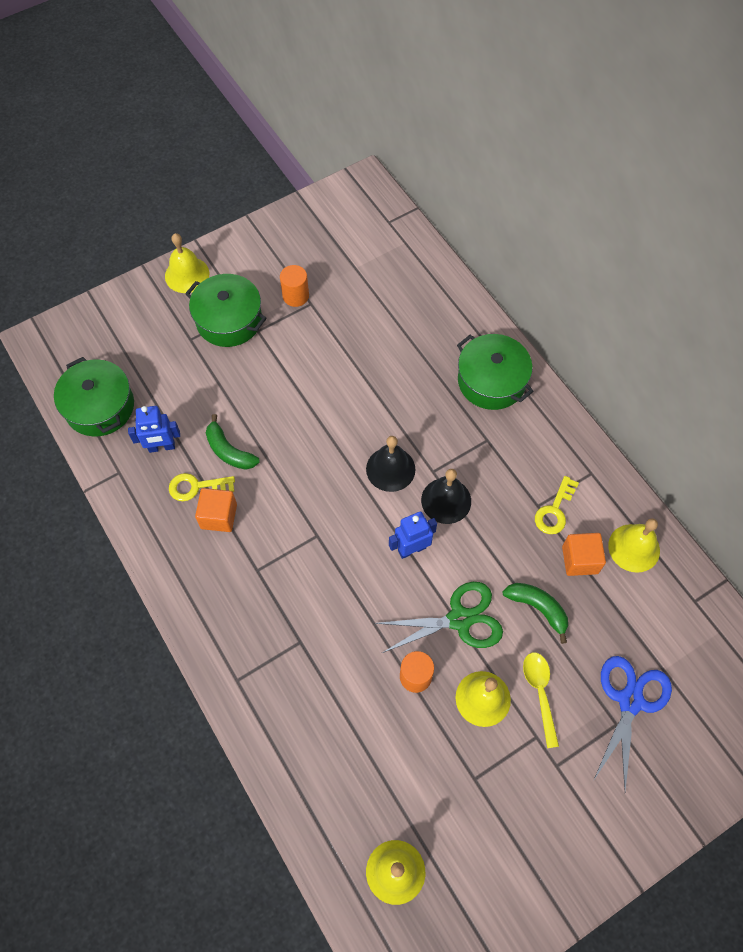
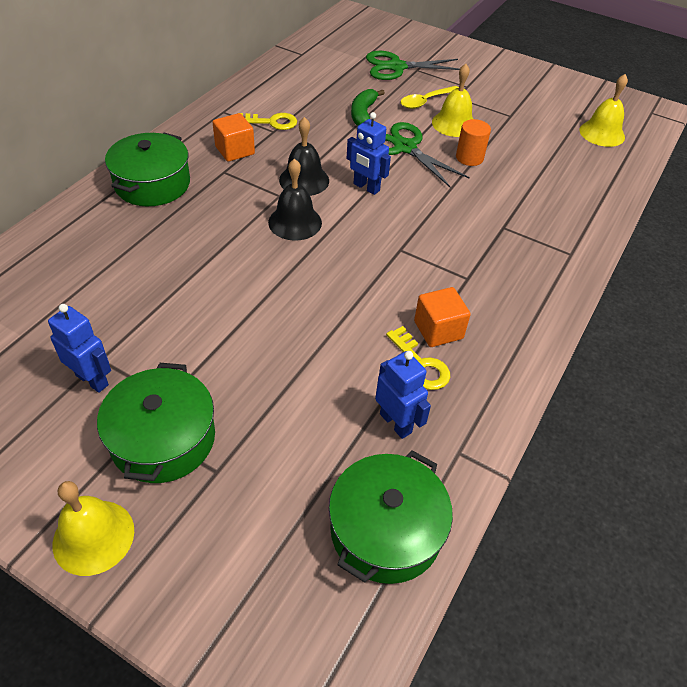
camera: 120 degrees left, 15 degrees down
green banana [206,414,260,470] -> none
orange cylinder [280,265,309,307] -> blue robot [48,304,111,393]
orange cube [562,533,606,576] -> orange cube moved to [212,113,255,162]
blue scissors [593,656,672,791] -> green scissors [366,51,460,80]
yellow bell [608,519,660,573] -> none

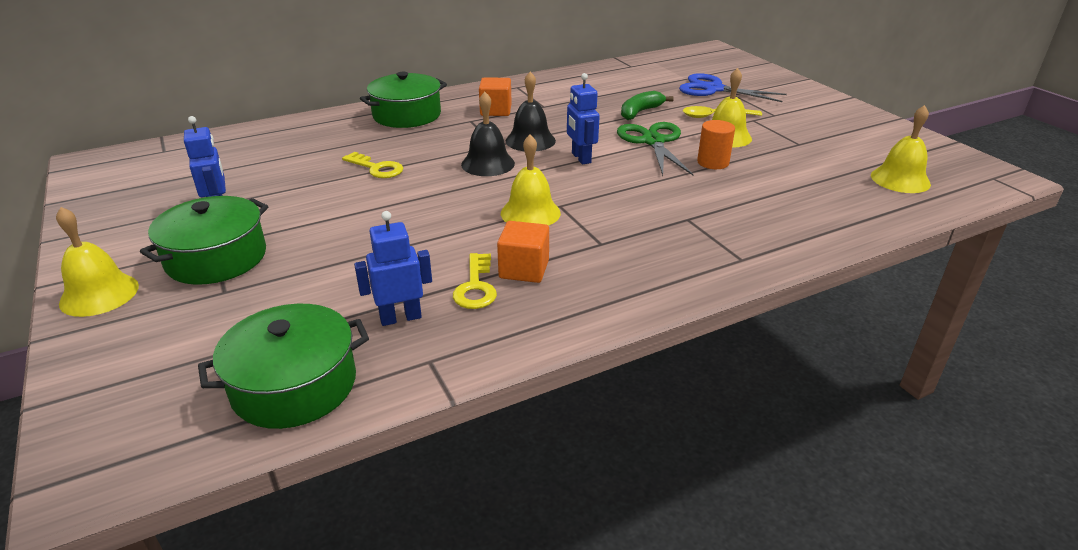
camera: 35 degrees right, 15 degrees down
yellow key [241,113,297,130] -> yellow key moved to [342,152,403,178]
green scissors [366,51,460,80] -> blue scissors [679,73,787,102]
blue robot [375,351,431,439] -> blue robot turned 105 degrees counterclockwise [354,211,432,326]
none -> yellow bell [501,135,561,226]

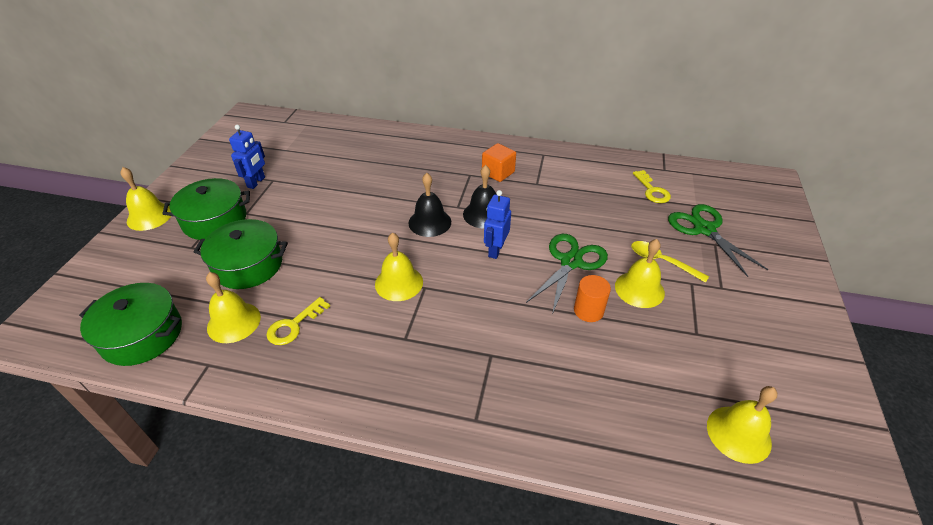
camera: 40 degrees right, 10 degrees up
yellow key [342,152,403,178] -> yellow key moved to [633,170,671,203]
blue robot [354,211,432,326] -> yellow bell [206,272,261,343]
green pot [360,72,447,128] -> green pot moved to [194,219,288,289]
orange cube [497,221,549,283] -> none
green banana [621,91,674,120] -> none
blue scissors [679,73,787,102] -> green scissors [668,204,768,277]

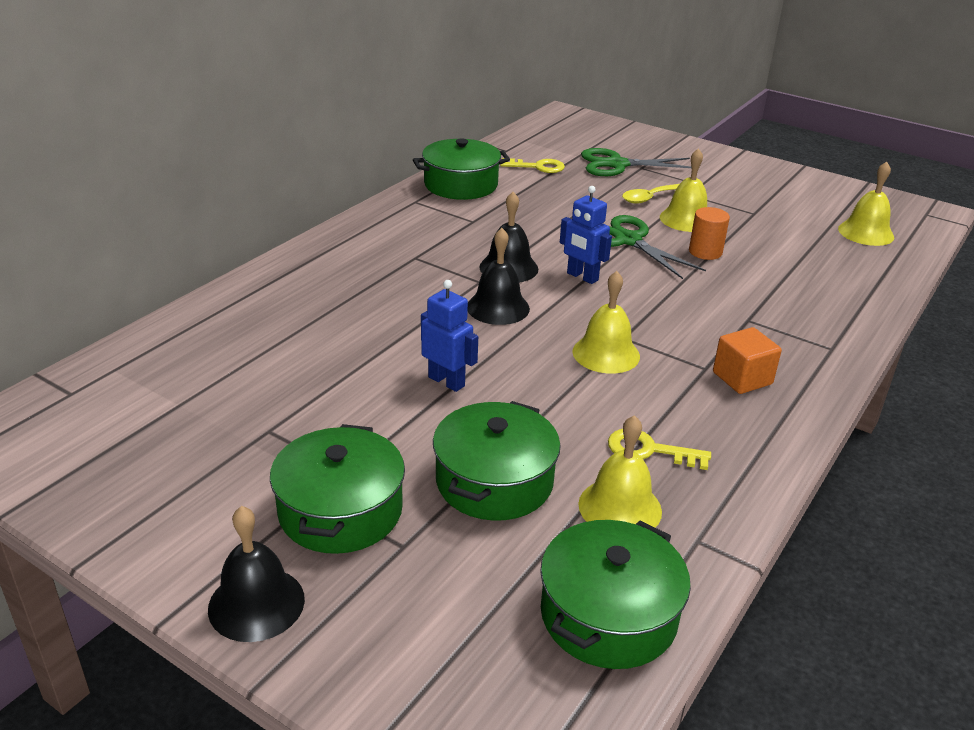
camera: 70 degrees left, 10 degrees down
yellow bell [120,167,171,231] -> black bell [208,506,305,642]
blue robot [229,125,265,189] -> blue robot moved to [421,280,478,392]
yellow key [267,297,330,345] -> yellow key turned 135 degrees clockwise [608,429,711,470]
orange cube [482,143,516,182] -> orange cube moved to [713,327,782,394]
none -> green pot [413,138,510,200]

